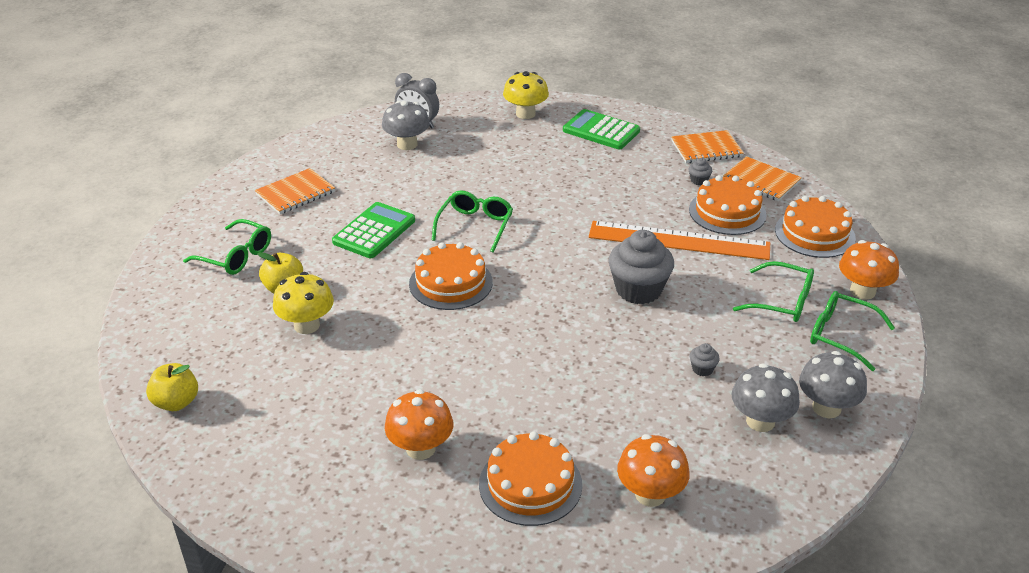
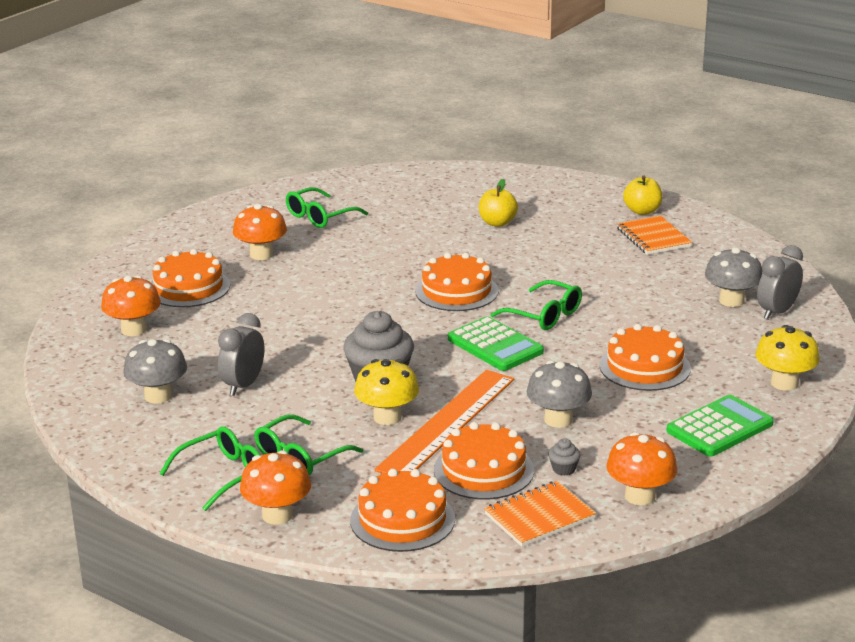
camera: 110 degrees right, 10 degrees down
yellow apple [146,363,198,411] -> yellow apple moved to [623,176,662,215]
green glasses [183,219,271,275] -> green glasses moved to [286,187,368,228]
yellow mushroom [273,272,334,334] -> yellow mushroom moved to [354,359,419,425]
green calculator [332,202,415,258] -> green calculator moved to [448,316,544,371]
orange notebook [671,130,744,163] -> orange mushroom [606,432,677,505]
grey cupcake [690,343,720,376] -> grey clock [218,313,265,396]
grey mushroom [799,351,867,418] -> grey mushroom moved to [527,360,592,428]
none -> orange cake [599,324,691,391]

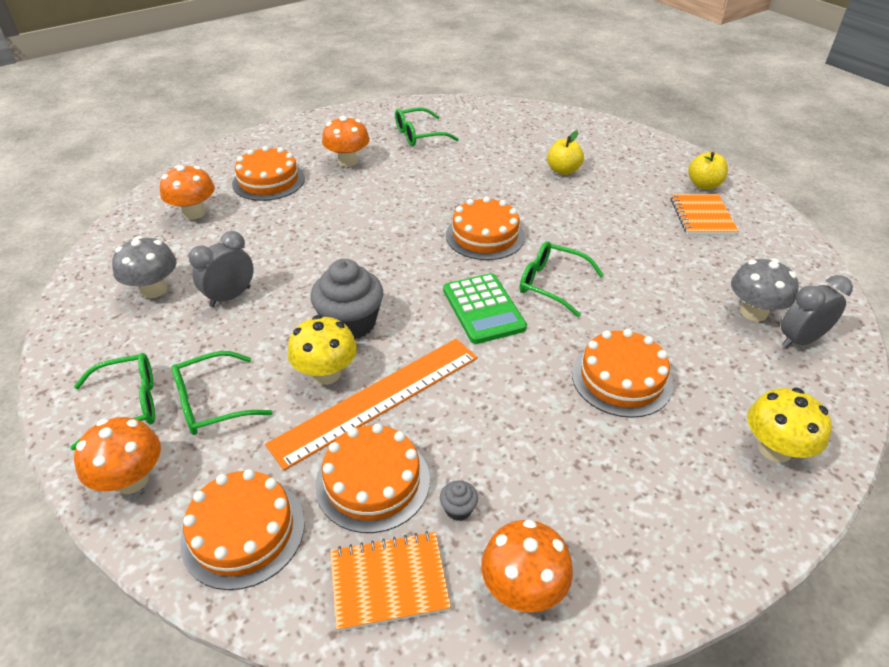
camera: 20 degrees right, 15 degrees up
green glasses [490,280,582,330] -> green glasses turned 150 degrees clockwise [520,241,604,317]
grey mushroom [527,360,592,428] -> none
green calculator [666,395,774,457] -> none

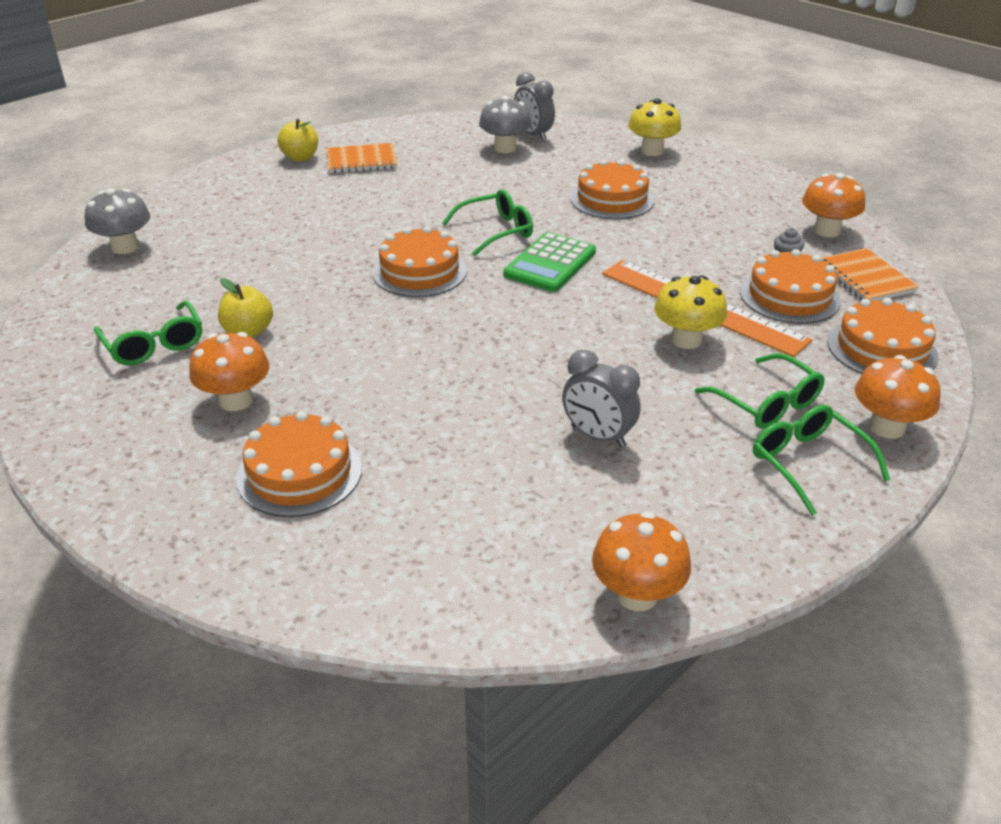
camera: 100 degrees left, 5 degrees down
grey mushroom [112,236,177,298] -> grey mushroom moved to [85,188,150,254]
orange mushroom [160,165,215,220] -> orange mushroom moved to [592,512,691,611]
grey cupcake [310,259,383,339] -> none
green calculator [443,273,527,344] -> green calculator turned 150 degrees clockwise [503,232,596,292]
green glasses [520,241,604,317] -> green glasses turned 135 degrees counterclockwise [442,189,533,256]
yellow apple [547,131,584,175] -> yellow apple moved to [218,278,273,338]

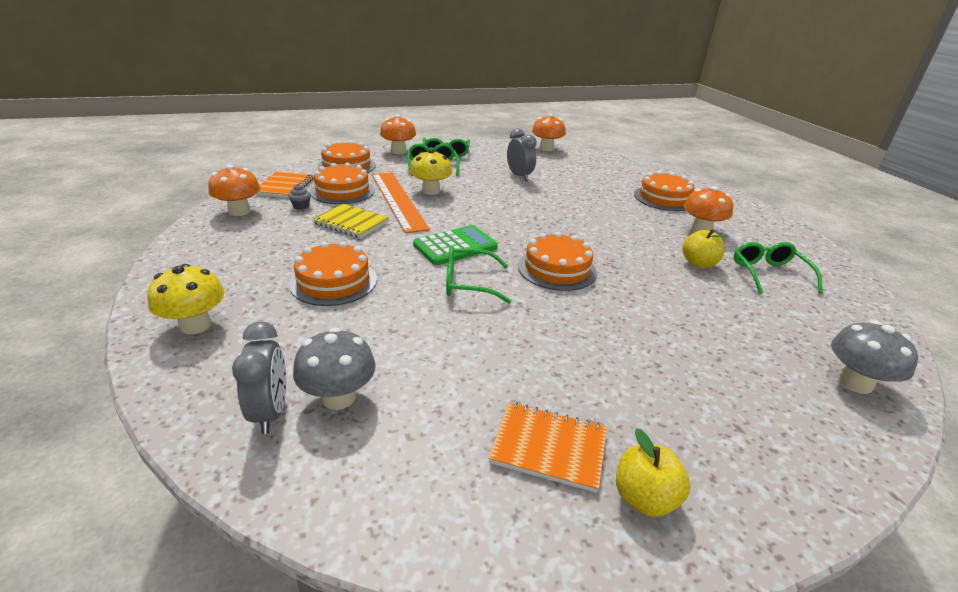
camera: 155 degrees left, 5 degrees down
none -> yellow notebook [312,204,389,238]

